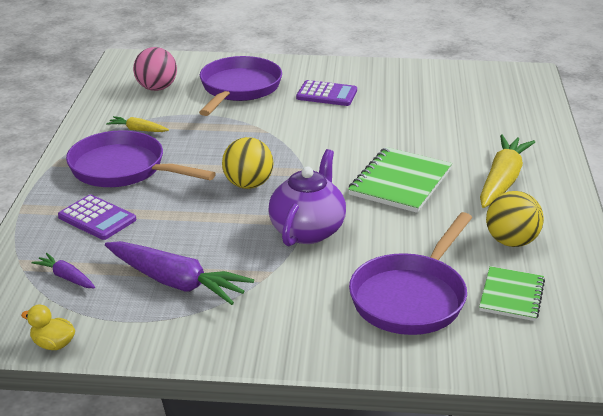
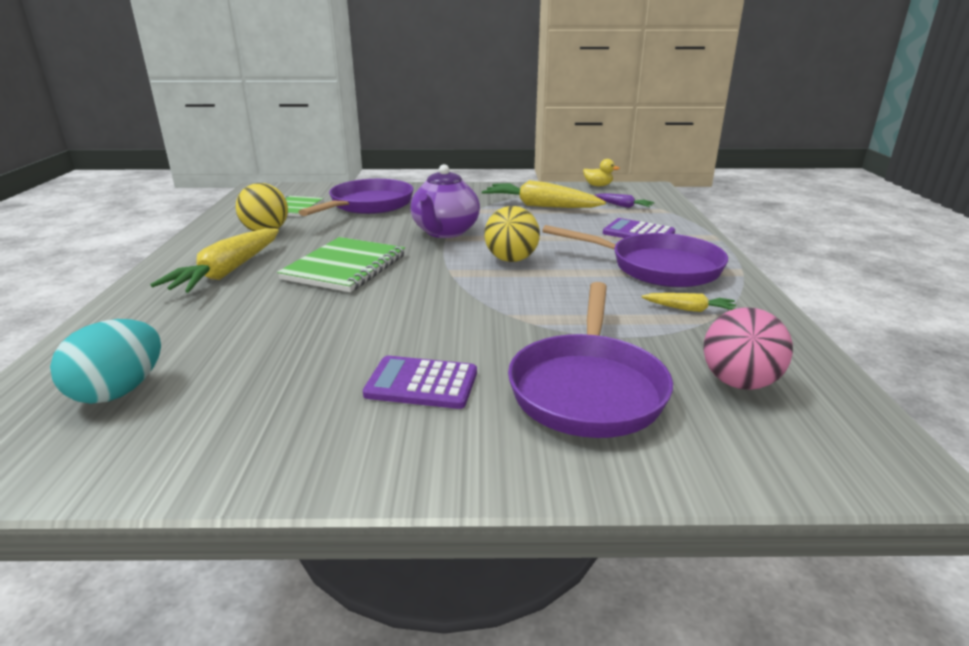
camera: 175 degrees right, 5 degrees down
purple carrot [105,241,254,305] -> yellow carrot [482,180,606,208]
none -> turquoise egg [50,319,161,404]

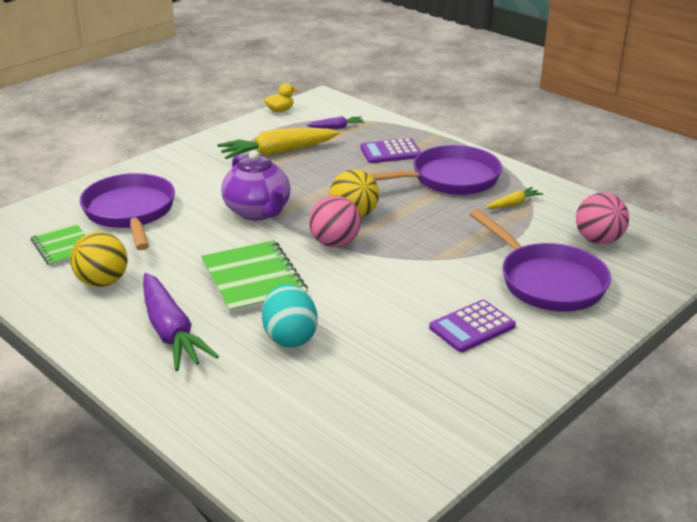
camera: 45 degrees left, 5 degrees up
turquoise egg [50,319,161,404] -> turquoise egg moved to [262,284,318,348]
yellow carrot [150,229,279,293] -> purple carrot [143,273,219,371]
none -> pink ball [309,196,361,247]

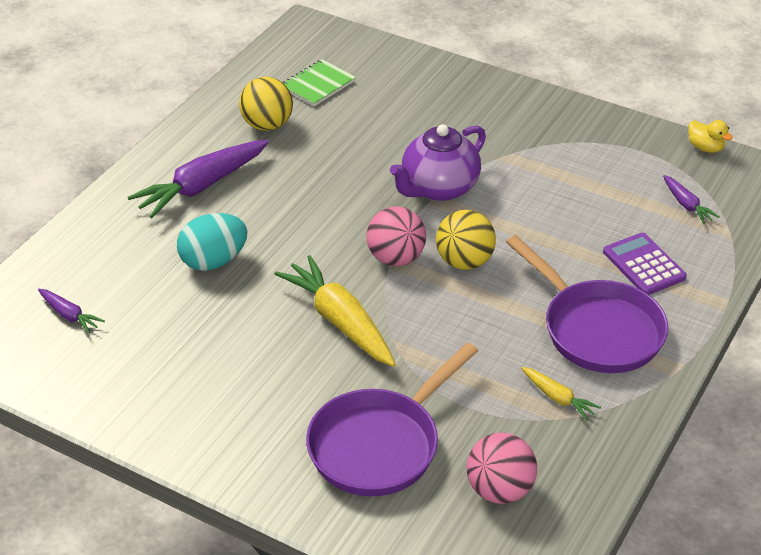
camera: 75 degrees right, 10 degrees up
purple pan [80,173,175,250] -> none
green notebook [201,240,308,315] -> none
yellow carrot [217,128,340,159] -> yellow carrot moved to [275,255,396,367]
purple calculator [429,300,516,352] -> none
none -> purple carrot [38,289,105,334]

